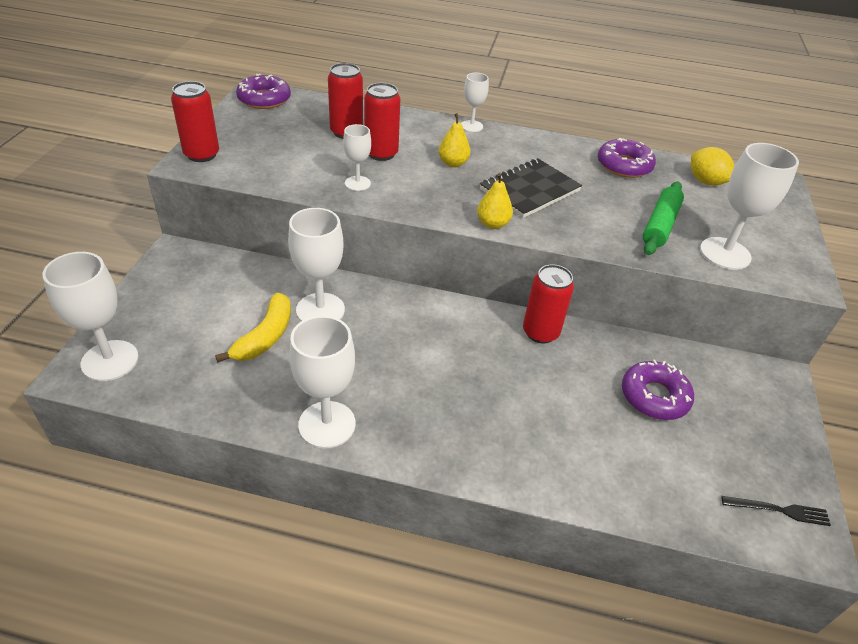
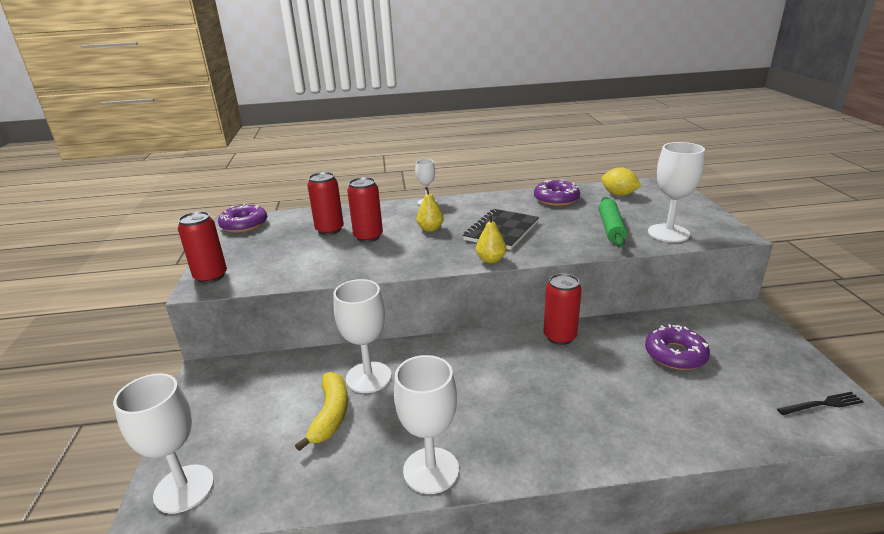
camera: 15 degrees left, 15 degrees down
white goblet [343,124,371,191] -> none

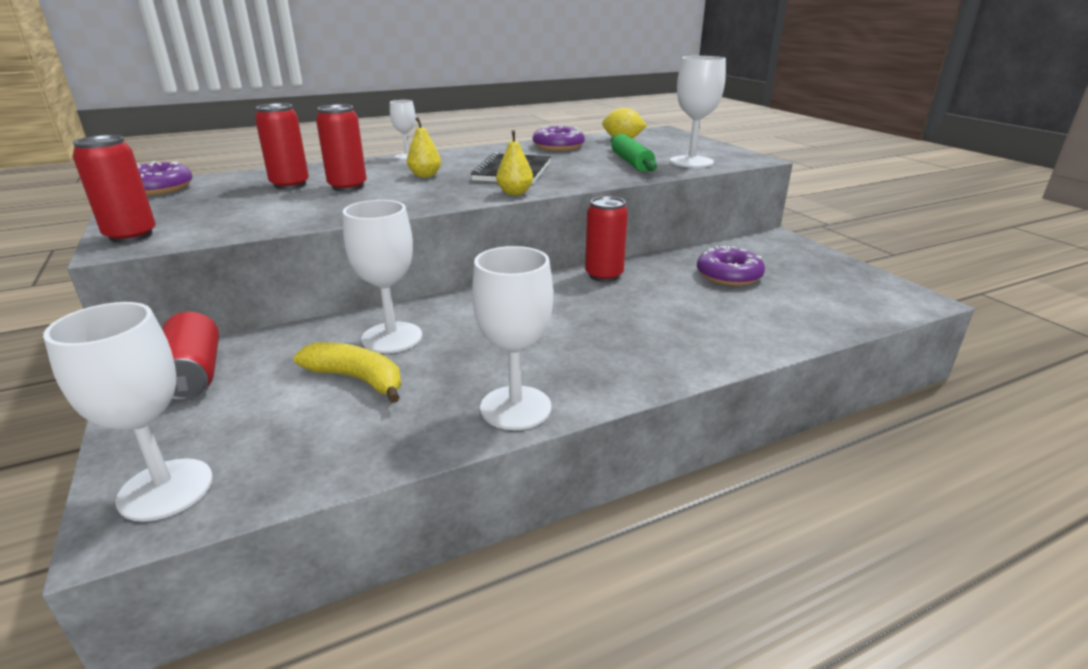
camera: 20 degrees left, 0 degrees up
yellow banana [295,372,348,451] -> yellow banana turned 45 degrees counterclockwise [294,342,401,403]
black fork [777,392,864,415] -> none
none -> red can [162,312,219,401]

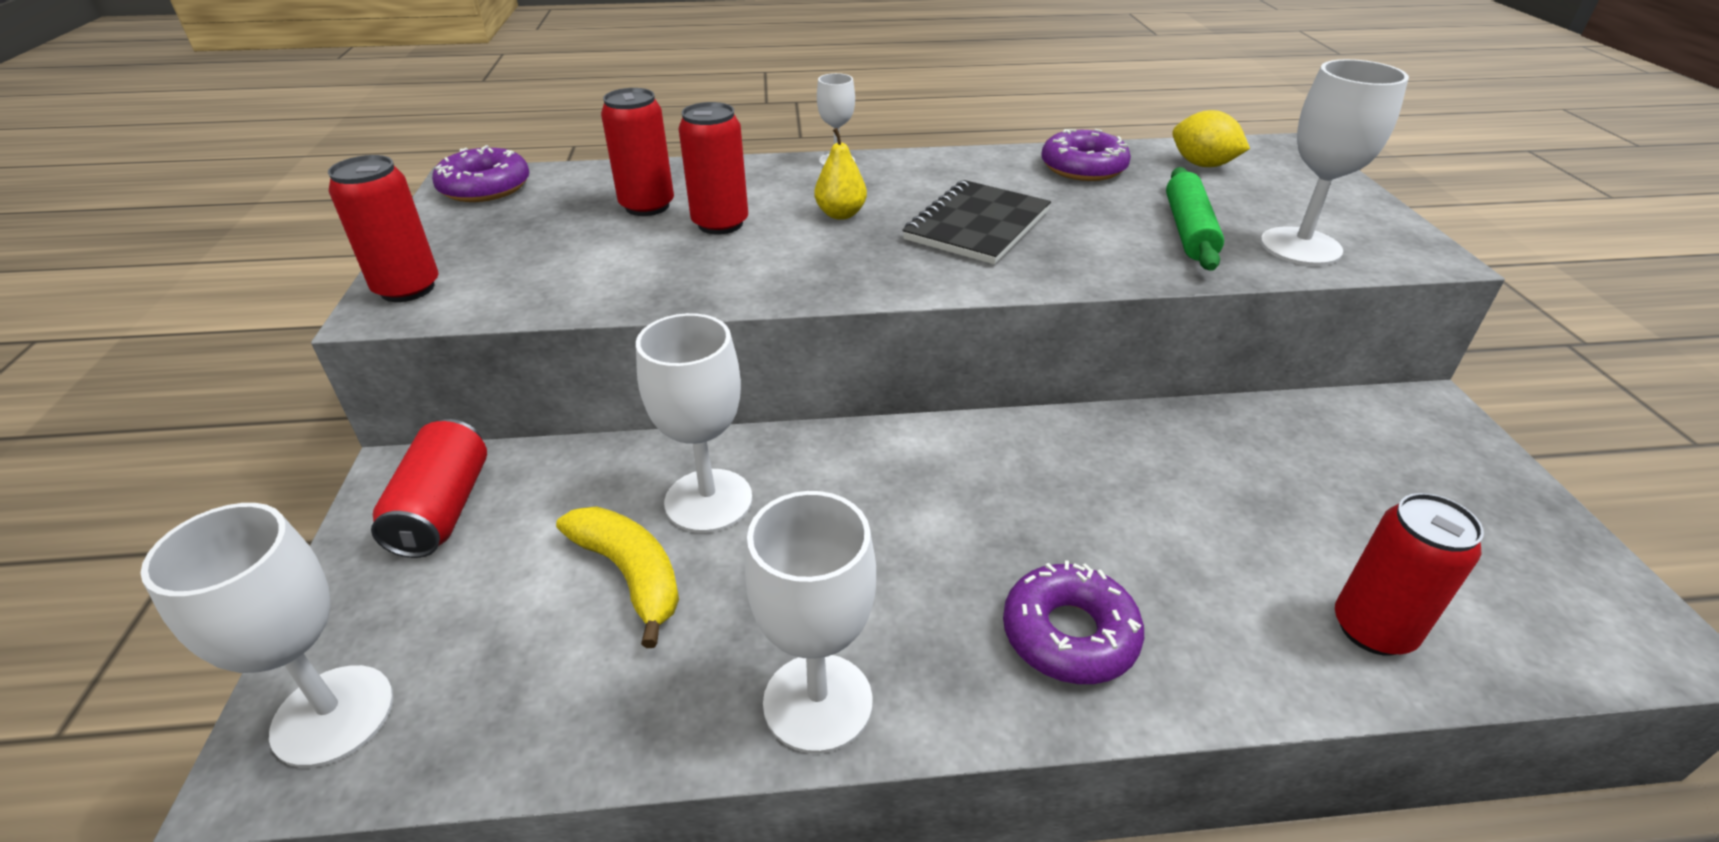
camera: 20 degrees right, 10 degrees up
yellow pear [496,130,533,195] -> none
red can [585,196,628,282] -> red can moved to [1335,493,1484,656]
purple donut [697,246,765,286] -> purple donut moved to [1003,560,1144,684]

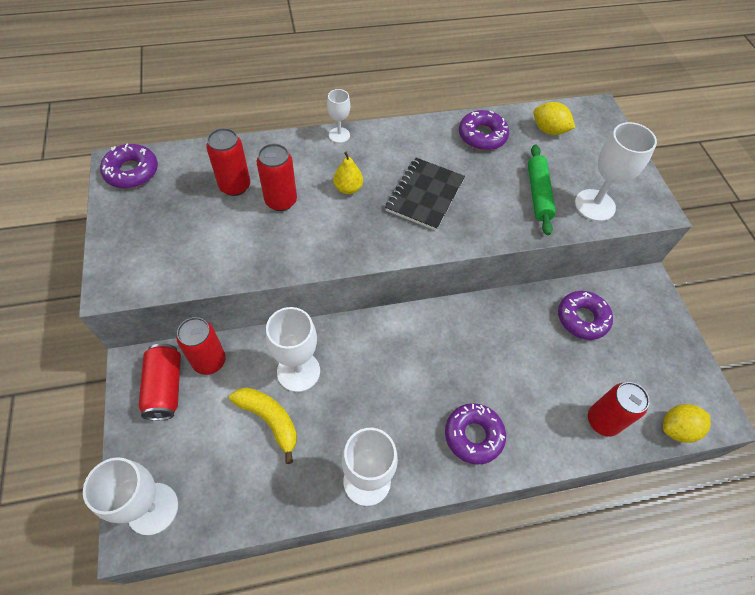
camera: 10 degrees left, 20 degrees up
red can [328,155,438,302] -> red can moved to [176,317,226,375]
none -> purple donut [558,291,613,340]
none -> yellow lemon [663,404,711,443]

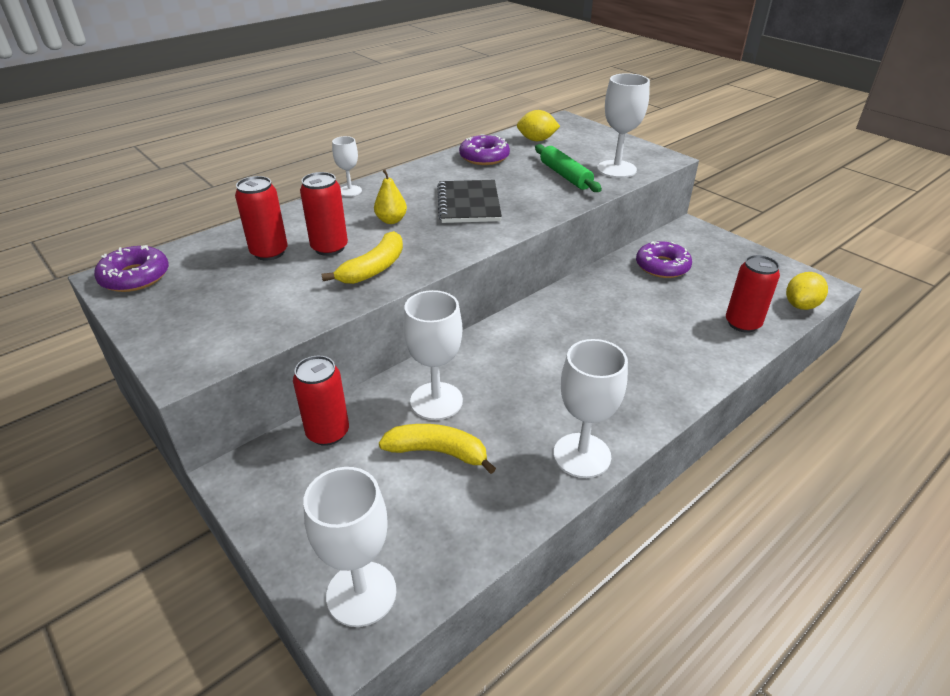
camera: 25 degrees left, 20 degrees down
red can [139,344,181,421] -> none
purple donut [445,403,506,465] -> none
none -> yellow banana [321,231,403,284]

